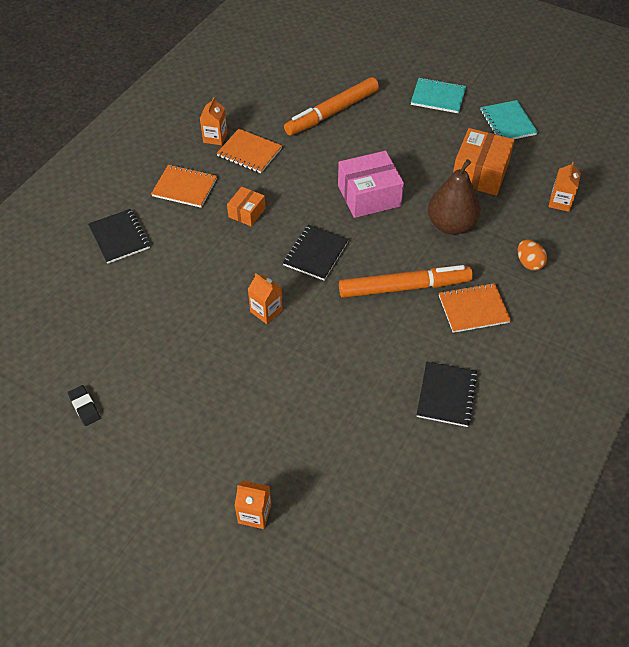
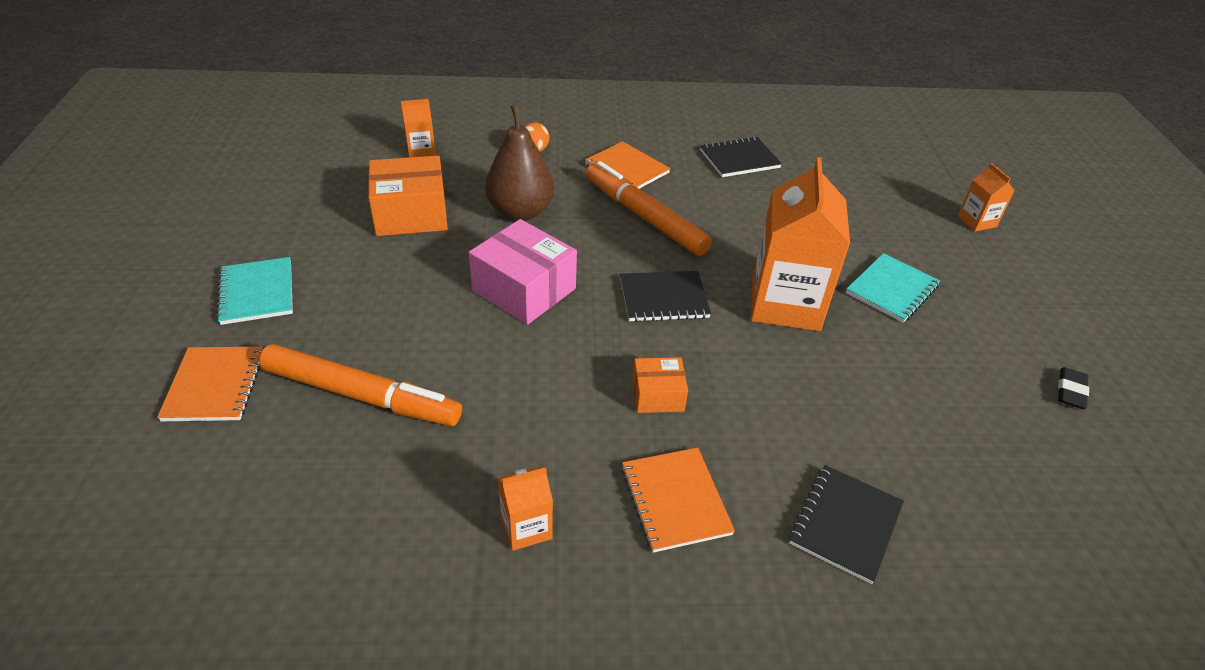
camera: 125 degrees left, 10 degrees down
orange notebook [217,129,282,173] -> orange notebook moved to [157,347,263,421]
orange carton [248,273,283,324] -> orange carton [751,157,850,331], size x2.17
turquoise notebook [480,100,538,139] -> turquoise notebook moved to [846,253,940,323]

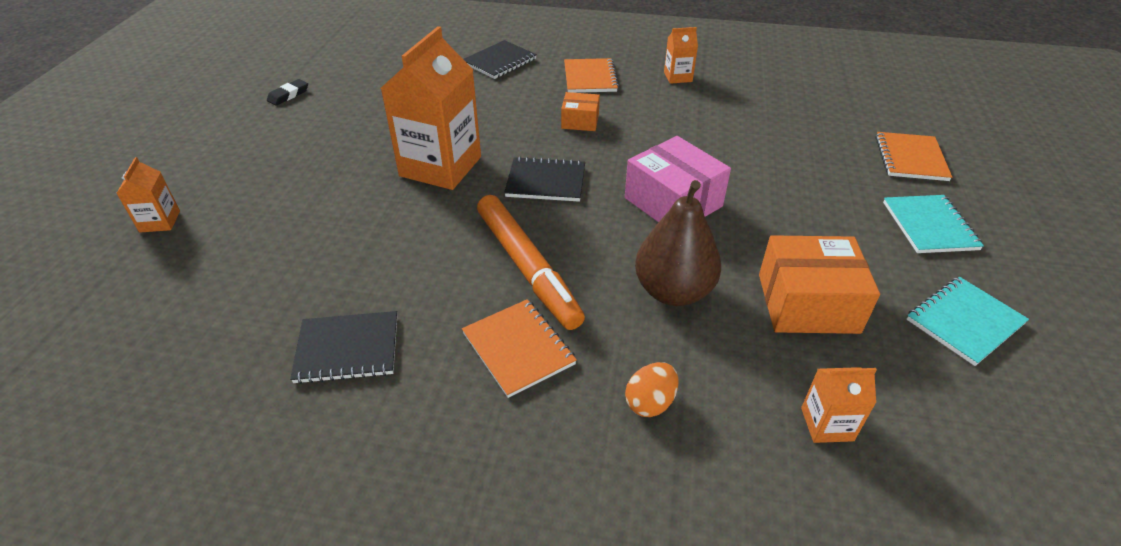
camera: 165 degrees left, 0 degrees up
orange marker [259,344,462,426] -> none
turquoise notebook [846,253,940,323] -> turquoise notebook moved to [907,277,1029,366]

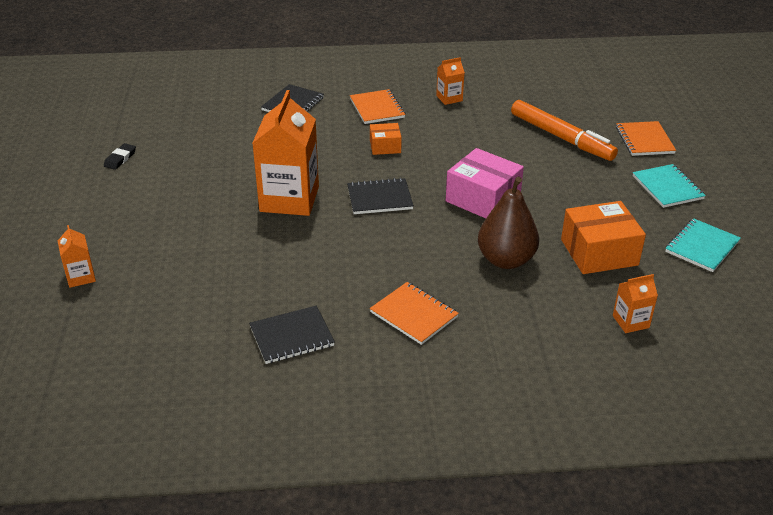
camera: 15 degrees left, 5 degrees down
orange marker [477,195,585,330] -> orange marker moved to [511,100,618,161]
orange egg [625,362,679,417] -> none

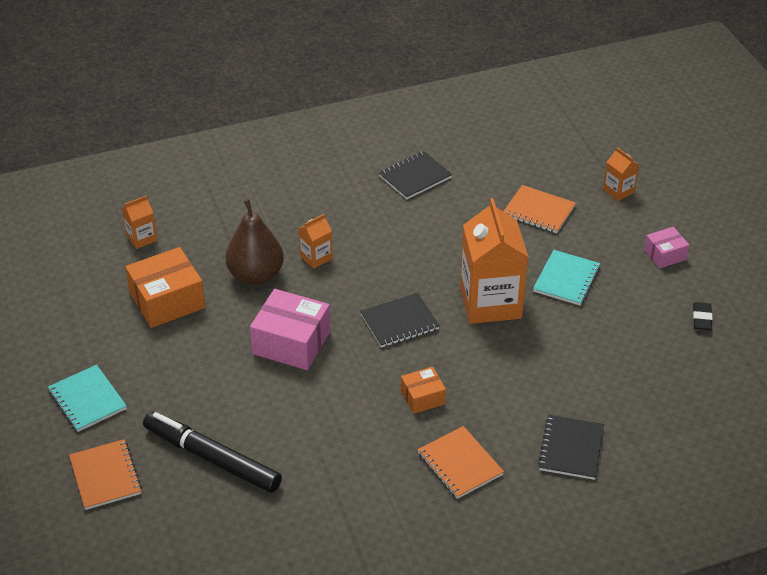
camera: 165 degrees right, 5 degrees up
orange notebook [370,282,459,345] -> orange notebook moved to [503,185,576,233]
orange carton [436,57,465,105] -> orange carton moved to [298,214,333,269]
orange marker [511,100,618,161] -> black marker [143,412,282,493]
turquoise notebook [665,218,741,272] -> turquoise notebook moved to [533,250,600,306]
none -> pink box [644,227,689,268]

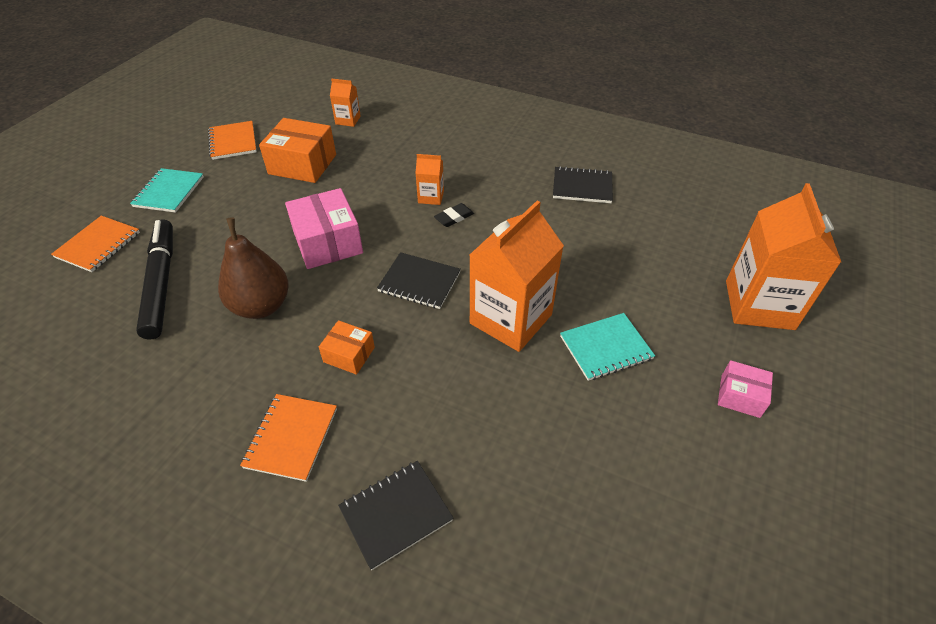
camera: 45 degrees right, 5 degrees up
brown pear [225,199,284,285] -> brown pear moved to [218,217,289,319]
orange notebook [503,185,576,233] -> orange notebook moved to [208,121,257,160]
orange carton [603,147,639,201] -> orange carton [726,183,841,330], size x2.17
black eraser [693,302,713,330] -> black eraser moved to [434,203,474,227]

